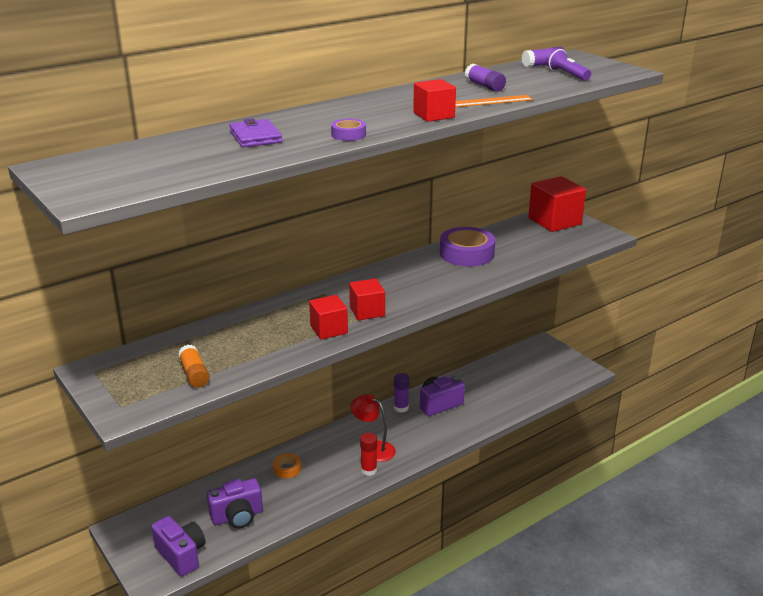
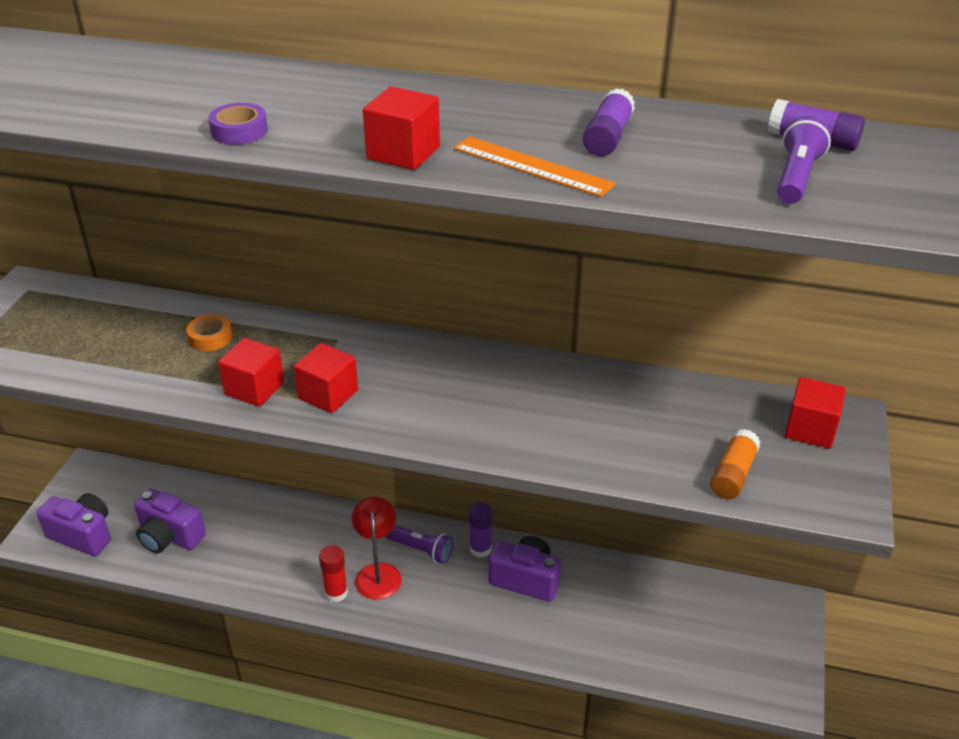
camera: 50 degrees right, 10 degrees up
purple camera [151,516,205,576] -> purple camera turned 75 degrees counterclockwise [36,493,111,556]
orange glue stick [178,345,210,388] -> orange glue stick moved to [710,429,760,499]
purple wallet [229,118,282,147] -> none
orange tape [273,454,301,478] -> orange tape moved to [187,314,232,351]
purple tape [440,227,495,266] -> none
red cube [528,176,586,232] -> red cube [785,377,846,448], size x0.61
none -> purple flashlight [385,525,454,564]

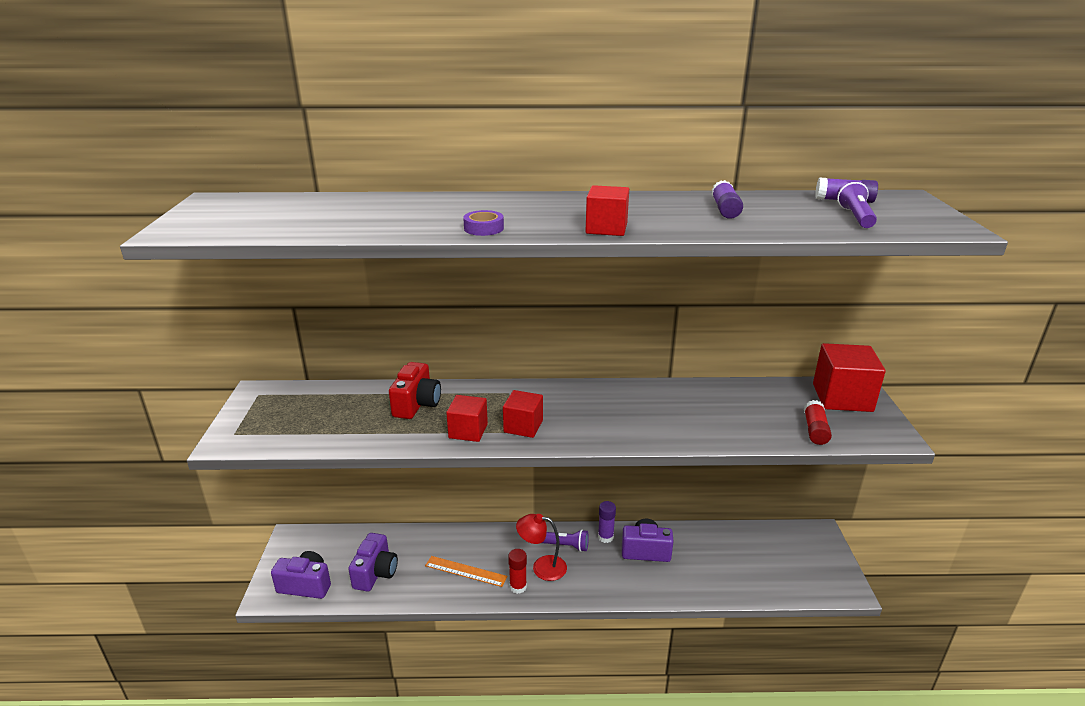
camera: 15 degrees left, 10 degrees down
purple camera [134,489,206,553] -> purple camera turned 90 degrees counterclockwise [348,533,398,591]
orange tape [187,314,232,351] -> red camera [389,362,441,419]
red lamp [352,496,402,600] -> red lamp turned 60 degrees counterclockwise [516,514,567,581]
orange ruler [453,136,616,197] -> orange ruler moved to [425,556,507,587]
orange glue stick [710,429,760,499] -> red glue stick [804,400,832,445]
red cube [785,377,846,448] -> red cube [813,343,886,412], size x1.63

